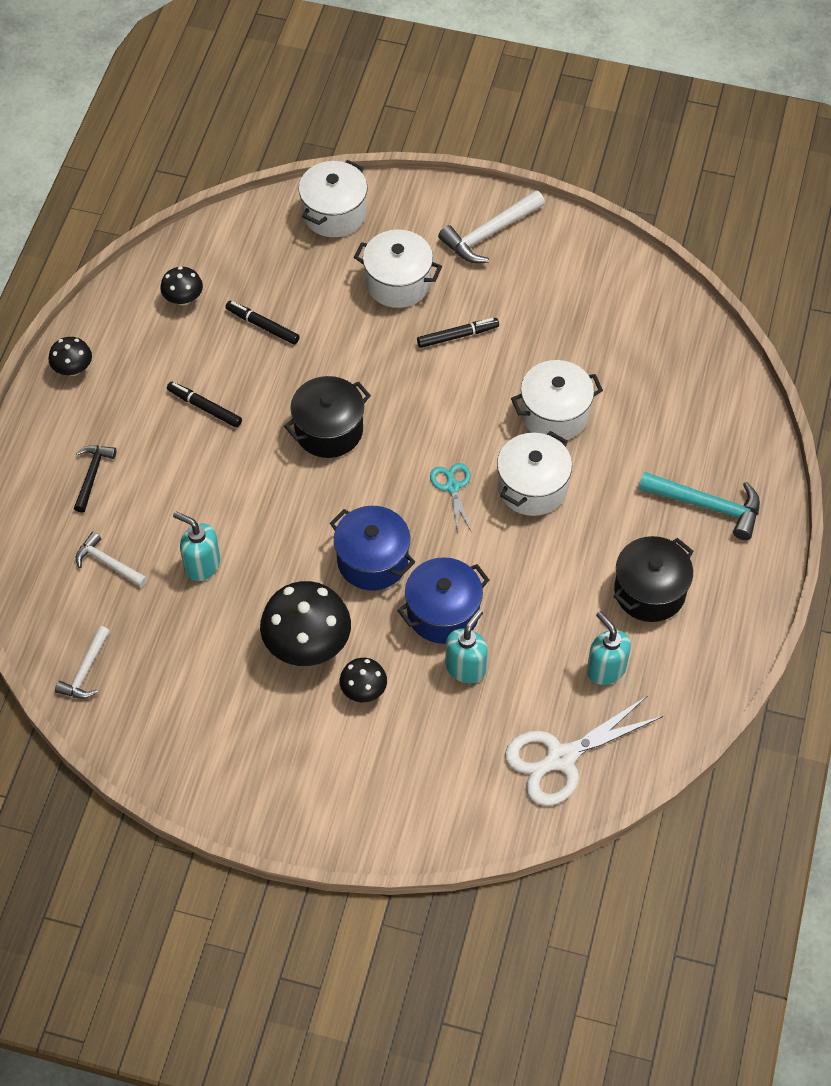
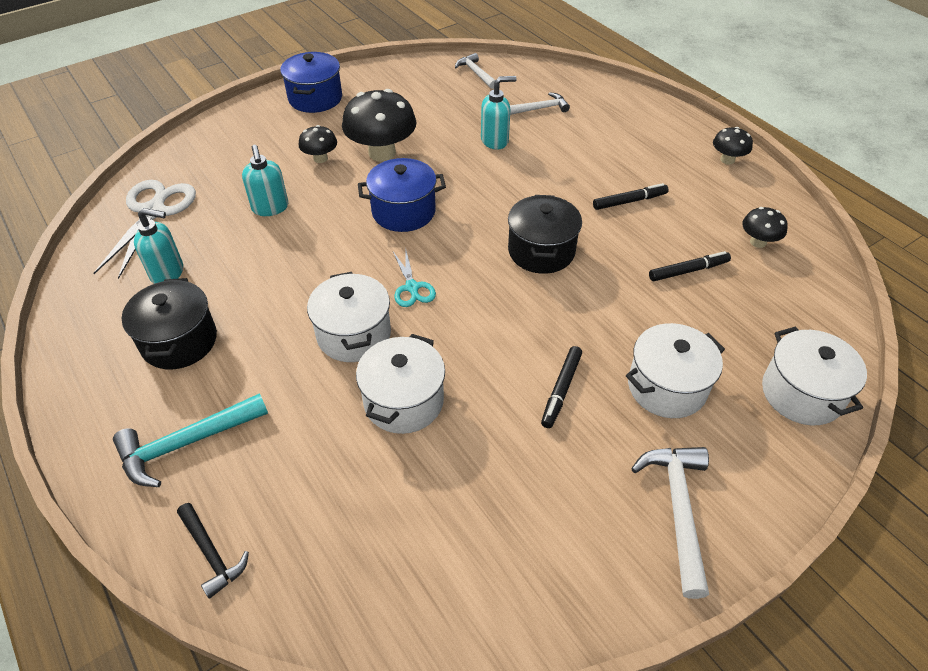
camera: 130 degrees right, 10 degrees down
black hammer [74,445,116,512] -> black hammer moved to [177,503,249,599]
blue pot [397,557,489,644] -> blue pot moved to [280,52,342,113]
turquoise scissors [430,463,471,532] -> turquoise scissors turned 45 degrees clockwise [393,251,436,307]

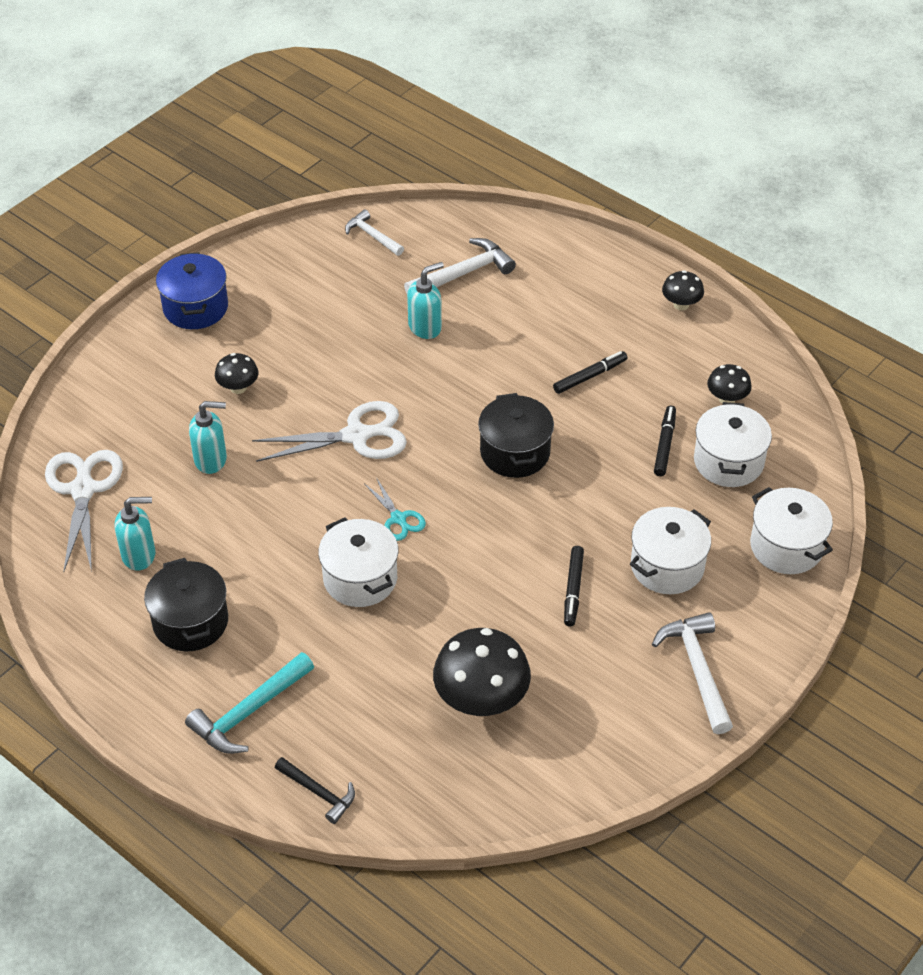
camera: 15 degrees left, 0 degrees up
turquoise soap dispenser [242,145,288,216] -> turquoise soap dispenser turned 60 degrees counterclockwise [189,401,227,474]
black mushroom [342,89,416,162] -> black mushroom moved to [433,628,531,716]
white pot [356,334,445,434] -> white pot moved to [694,402,772,487]
blue pot [358,158,446,232] -> white scissors [252,401,407,462]
white hammer [510,92,570,115] -> white hammer [404,238,516,293], size x1.58
black marker [649,251,731,281] -> black marker turned 45 degrees counterclockwise [654,406,676,476]

